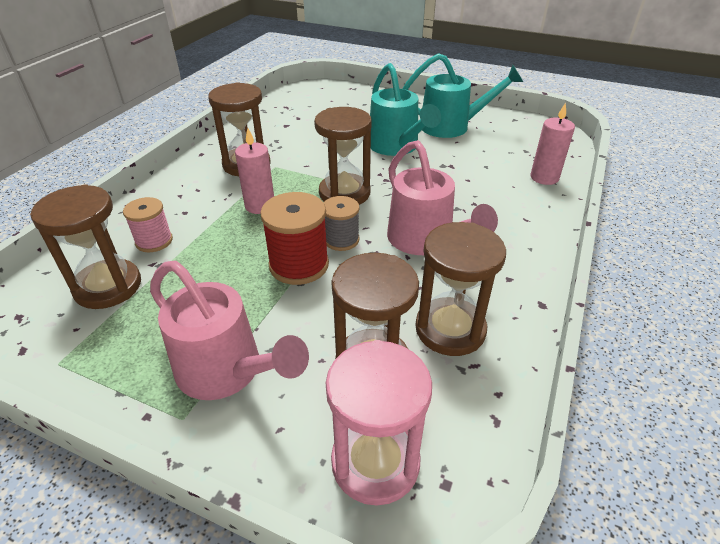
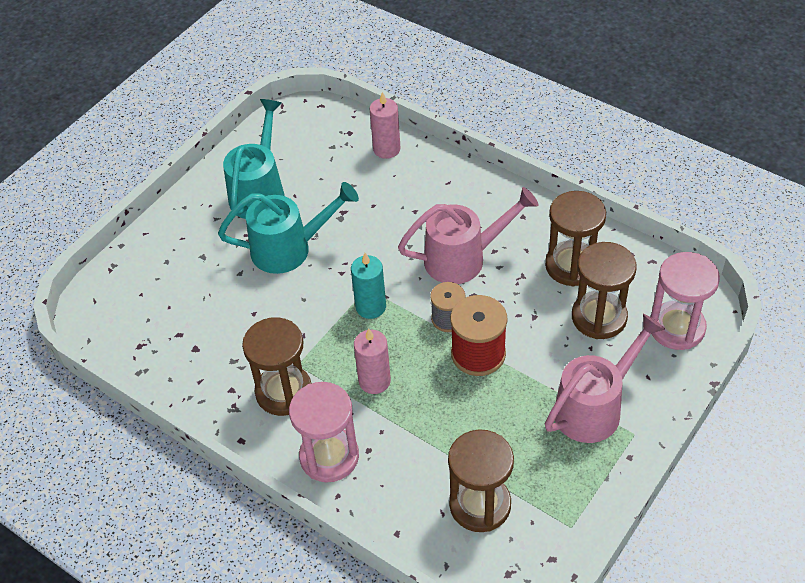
camera: 75 degrees left, 10 degrees up
pink spool [123,197,173,252] -> none
brown hourglass [314,107,372,205] -> turquoise candle [351,253,386,319]
none -> pink hourglass [289,382,359,483]

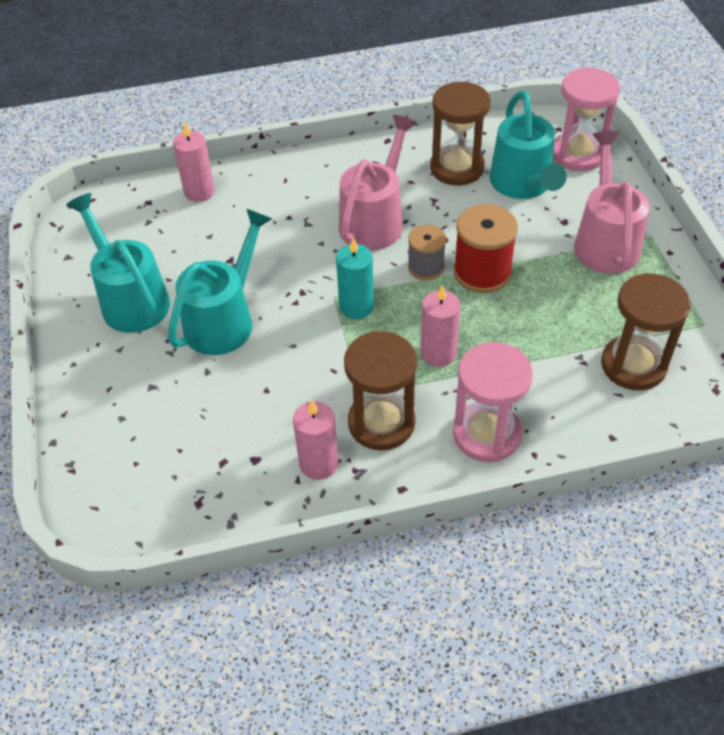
camera: 50 degrees left, 0 degrees up
brown hourglass [572,242,637,339] -> turquoise watering can [489,90,567,199]
none -> pink candle [293,399,338,480]

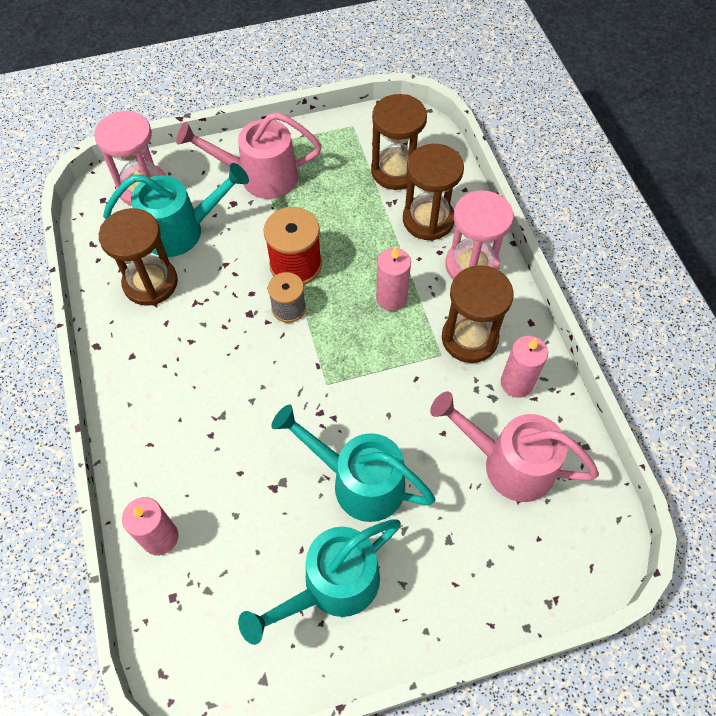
camera: 95 degrees left, 10 degrees up
turquoise candle [336,237,374,319] -> none
pink watering can [339,115,417,251] -> pink watering can moved to [430,392,599,502]
none -> brown hourglass [403,144,464,241]

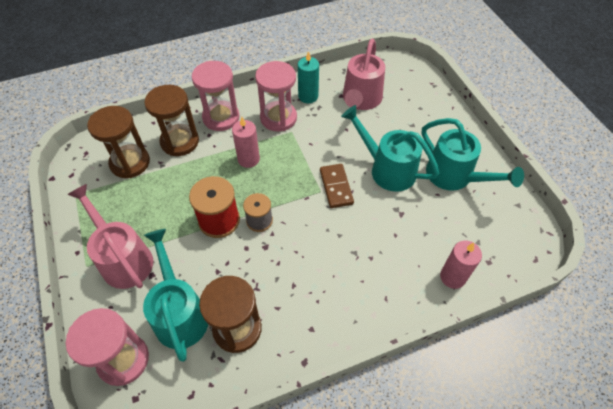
camera: 95 degrees left, 5 degrees down
pink watering can [176,112,322,199] -> pink watering can turned 150 degrees clockwise [67,184,153,289]
turquoise watering can [271,405,436,522] -> turquoise watering can turned 105 degrees clockwise [341,105,439,192]
brown hourglass [442,265,514,363] -> pink hourglass [255,61,297,132]
pink candle [501,336,548,398] -> turquoise candle [298,51,319,103]
none -> brown domino [320,164,354,208]

